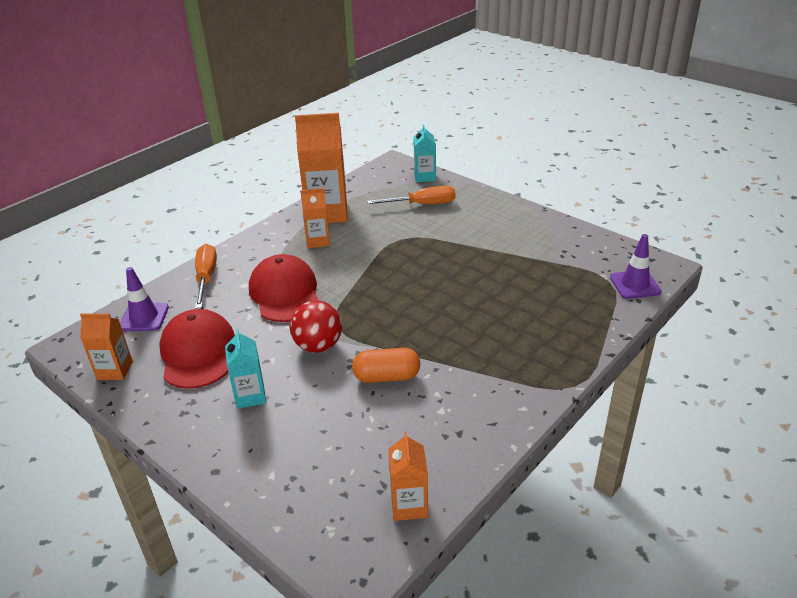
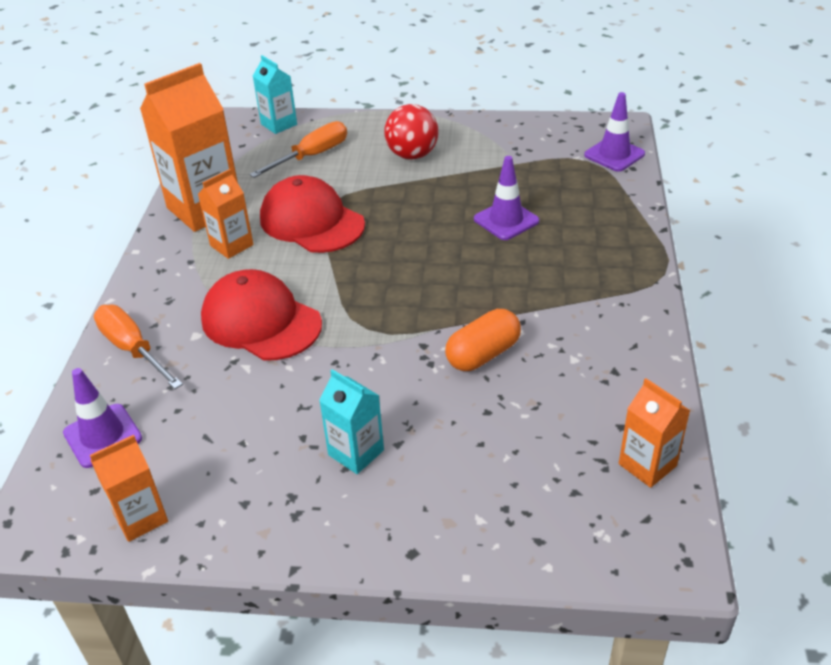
camera: 35 degrees left, 5 degrees up
red cap [159,309,235,389] -> red cap moved to [260,175,365,253]
red ball [289,300,342,352] -> red ball moved to [384,104,438,160]
none -> purple traffic cone [474,156,539,240]

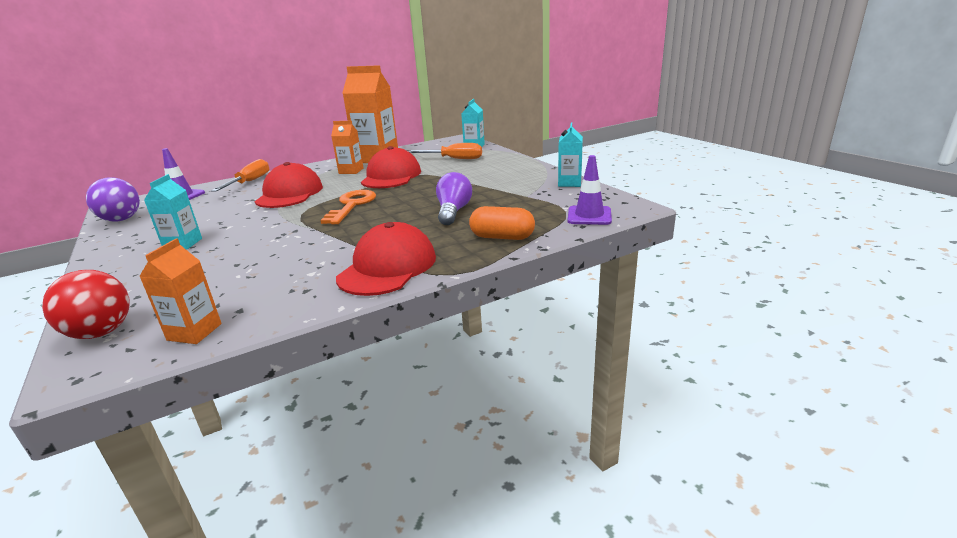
camera: 55 degrees right, 15 degrees down
orange carton [90,435,168,542] -> purple ball [86,177,140,222]
red ball [384,104,438,160] -> red ball moved to [42,270,129,339]
orange capsule [445,309,521,371] -> orange capsule moved to [469,206,535,240]
purple traffic cone [474,156,539,240] -> purple light bulb [436,172,472,225]
none -> orange key [320,190,376,224]
none -> red cap [336,222,436,296]
none -> turquoise carton [558,123,583,187]

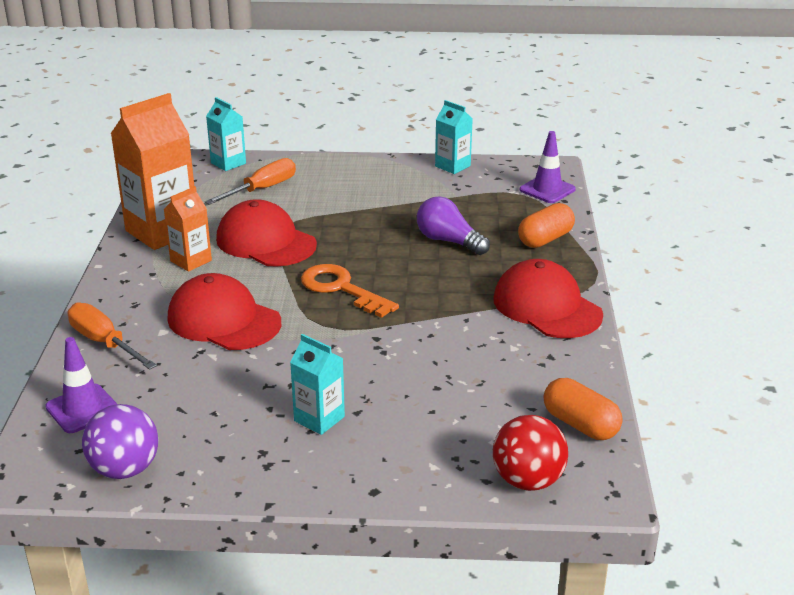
camera: 60 degrees left, 5 degrees up
orange carton [139,238,222,344] -> orange capsule [544,378,622,440]

